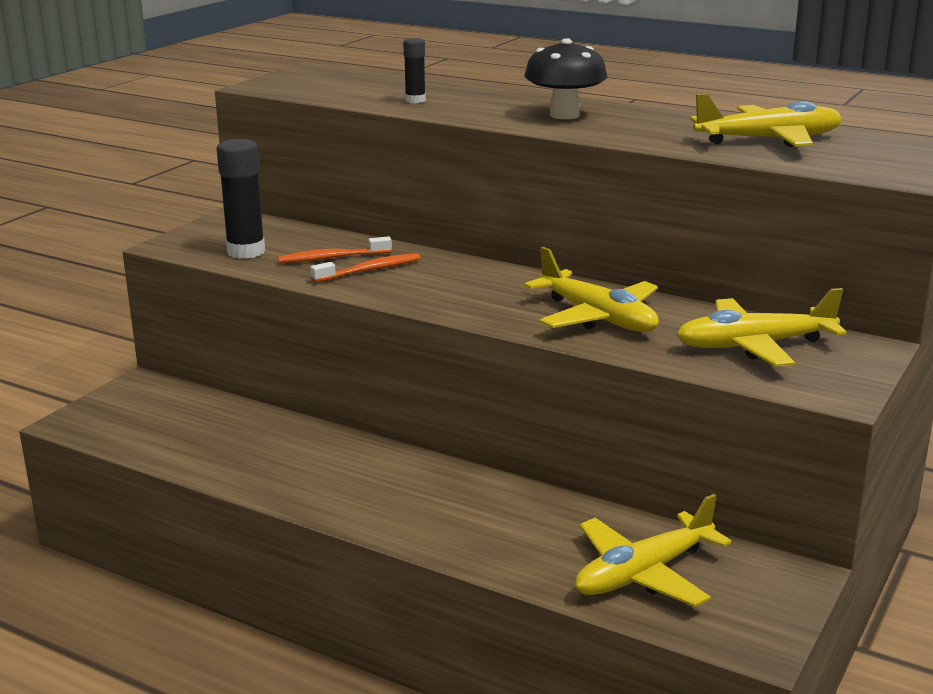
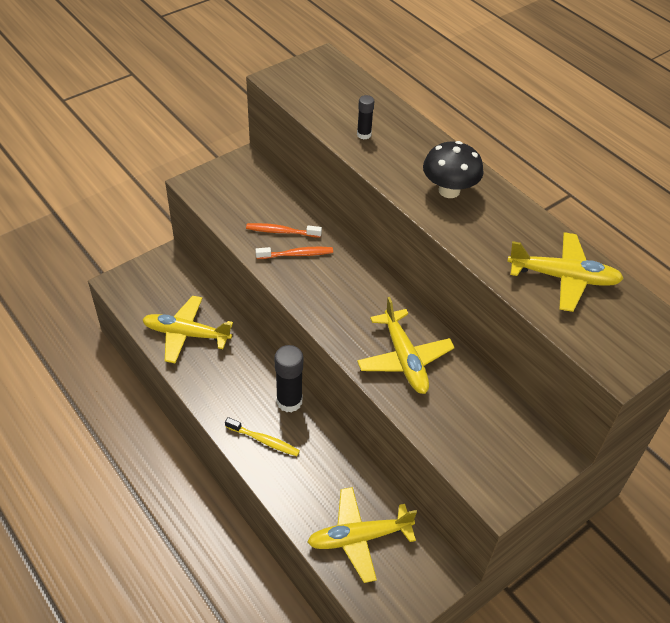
camera: 20 degrees right, 25 degrees up
black glue stick [217,139,265,259] -> black glue stick moved to [274,345,303,413]
yellow plane [676,288,847,367] -> yellow plane moved to [142,296,233,363]
none -> yellow toothbrush [225,417,300,456]

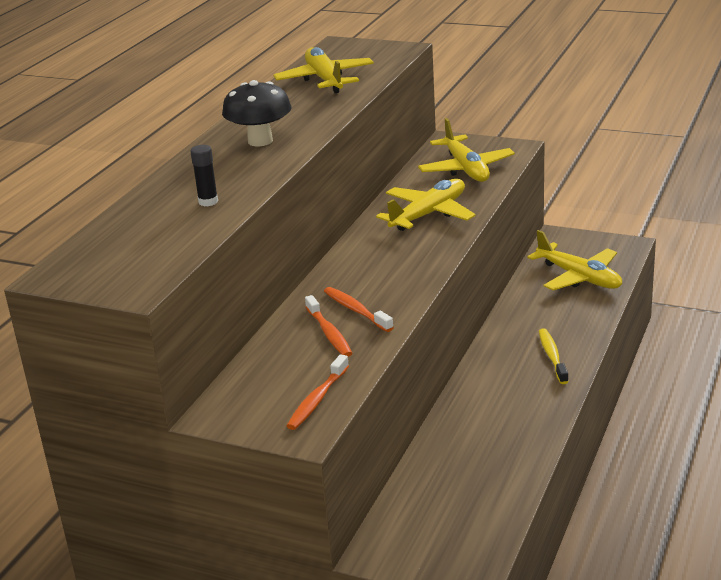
camera: 115 degrees left, 20 degrees down
yellow plane [142,296,233,363] -> yellow plane moved to [418,118,515,182]
black glue stick [274,345,303,413] -> none
none -> orange toothbrush [287,354,349,430]

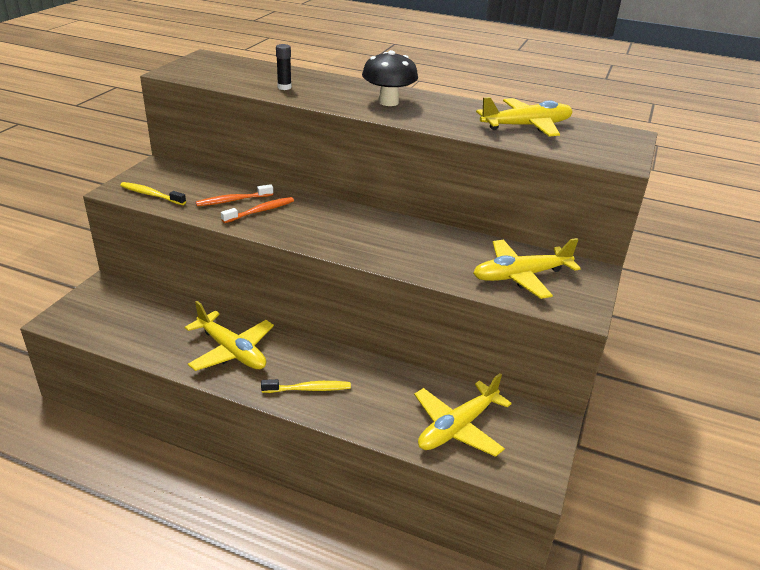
camera: 85 degrees right, 5 degrees up
orange toothbrush [287,354,349,430] -> yellow toothbrush [120,182,186,205]
yellow plane [376,179,476,231] -> yellow plane moved to [185,301,274,371]

